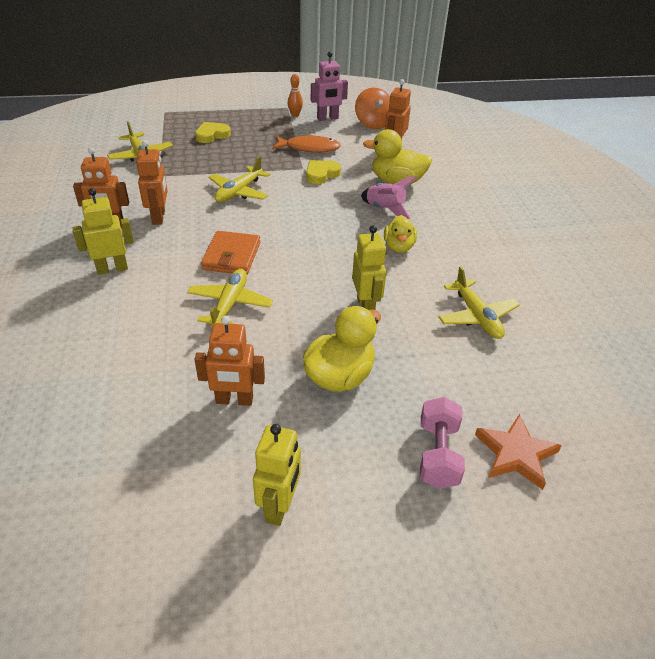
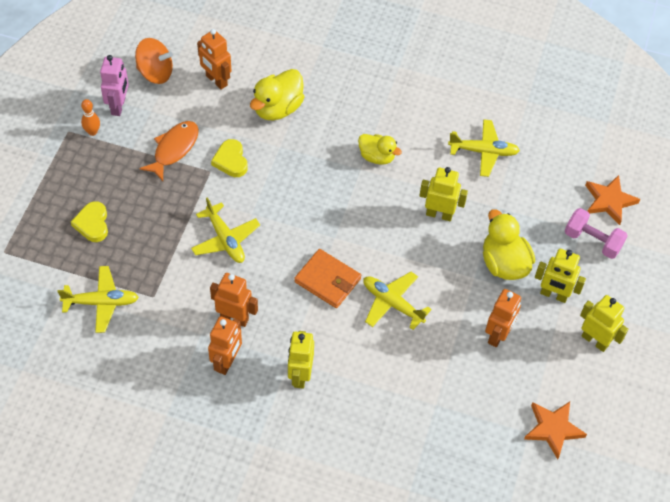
camera: 65 degrees left, 15 degrees up
pink rocket [361,176,417,219] -> none
none -> orange star [524,402,587,459]
none -> yellow robot [535,249,586,303]

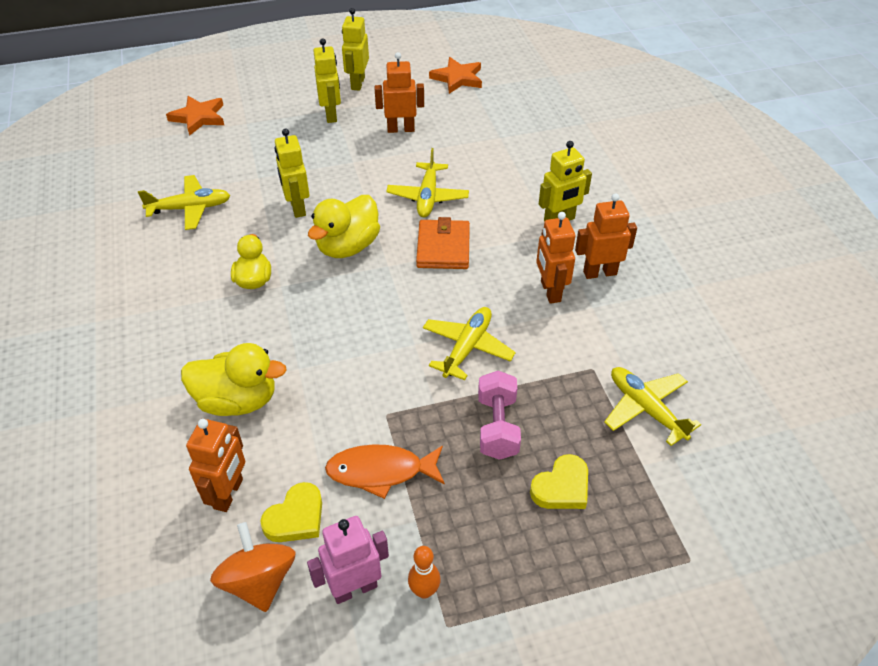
camera: 120 degrees left, 10 degrees down
yellow heart [211,139,248,177] -> yellow heart moved to [260,482,322,542]
yellow plane [448,119,520,177] -> yellow plane turned 105 degrees clockwise [138,175,230,230]
yellow duck [483,209,535,280] -> yellow duck moved to [308,195,380,258]
pink dumbbell [565,208,628,259] -> pink dumbbell moved to [478,370,521,460]

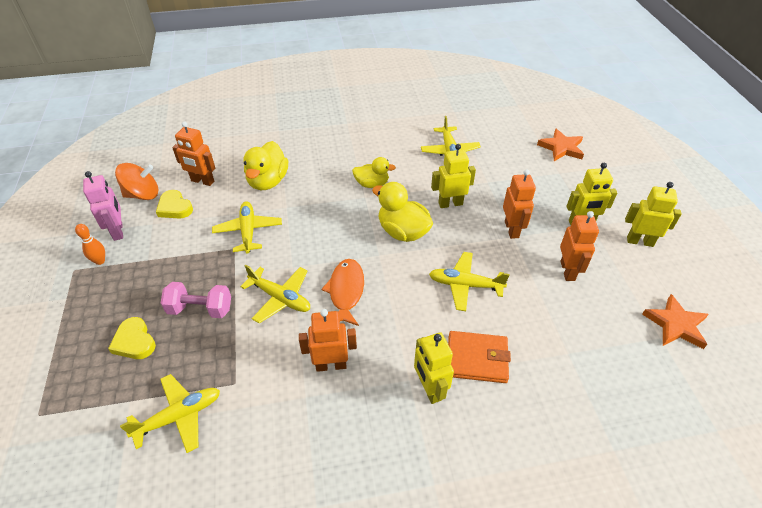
camera: 95 degrees right, 0 degrees up
orange fish [325,444,445,499] -> orange fish moved to [322,259,364,326]
orange wallet [416,217,470,269] -> orange wallet moved to [448,331,511,383]
orange robot [575,193,637,279] -> orange robot moved to [503,169,536,239]
none -> yellow plane [212,201,282,254]

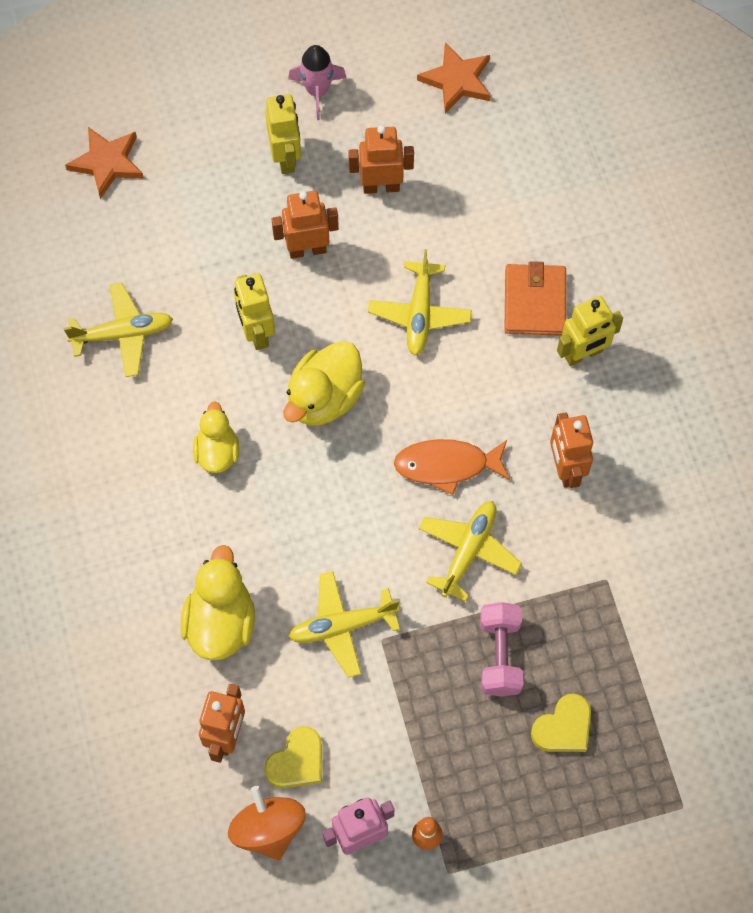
camera: 95 degrees left, 20 degrees up
yellow plane [120,374,220,453] -> none
yellow duck [243,141,288,190] -> yellow duck turned 90 degrees counterclockwise [180,545,255,661]
yellow robot [625,182,681,247] -> pink rocket [288,45,346,120]

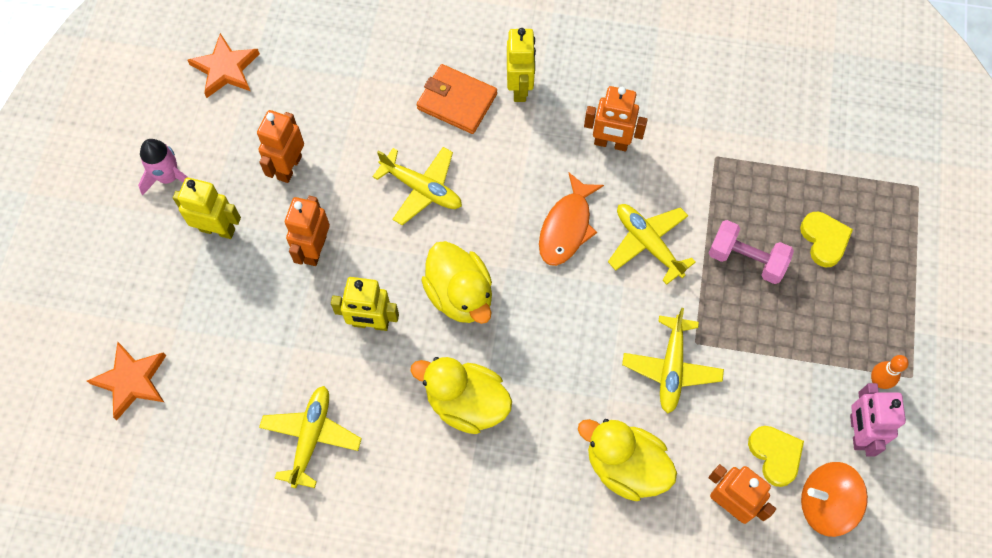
camera: 65 degrees left, 0 degrees up
yellow duck [193,401,239,473] -> yellow duck [411,357,512,434], size x1.52

